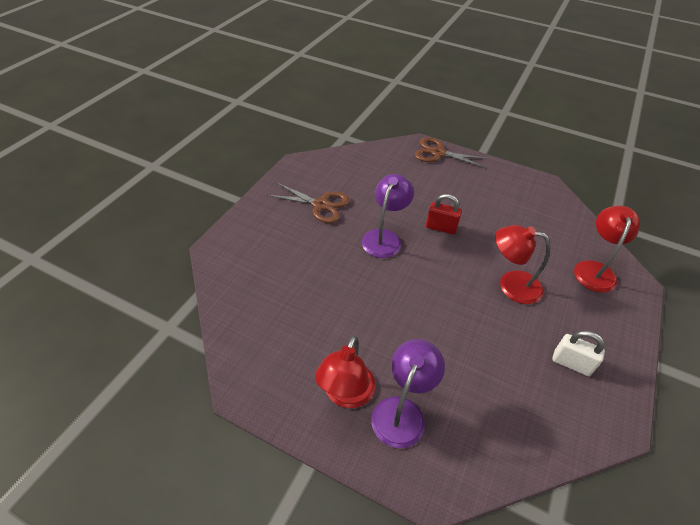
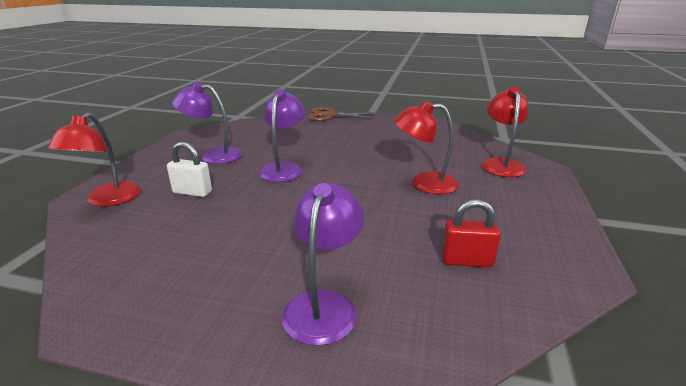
camera: 10 degrees left, 20 degrees down
brown scissors [267,182,350,223] -> purple lamp [172,82,242,164]
red lamp [315,336,376,408] -> red lamp moved to [47,113,141,206]
red padlock [426,194,462,234] -> red padlock moved to [442,199,501,267]
white padlock [552,331,605,376] -> white padlock moved to [167,142,212,197]

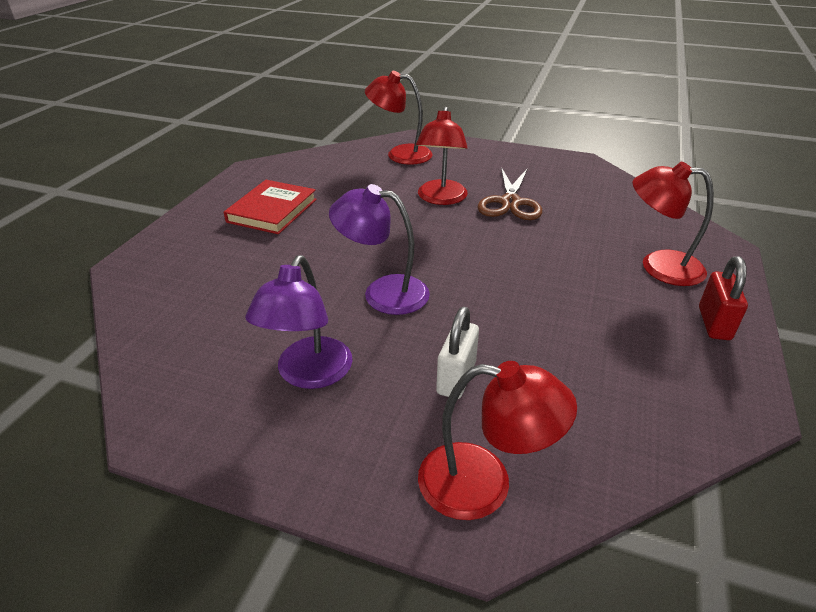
camera: 85 degrees left, 10 degrees up
purple lamp [282,183,364,346] -> red lamp [632,162,714,286]
brown scissors [307,107,377,121] -> brown scissors moved to [477,167,542,220]
red padlock [442,199,501,267] -> red padlock moved to [699,256,748,340]
none -> red book [224,180,317,234]

